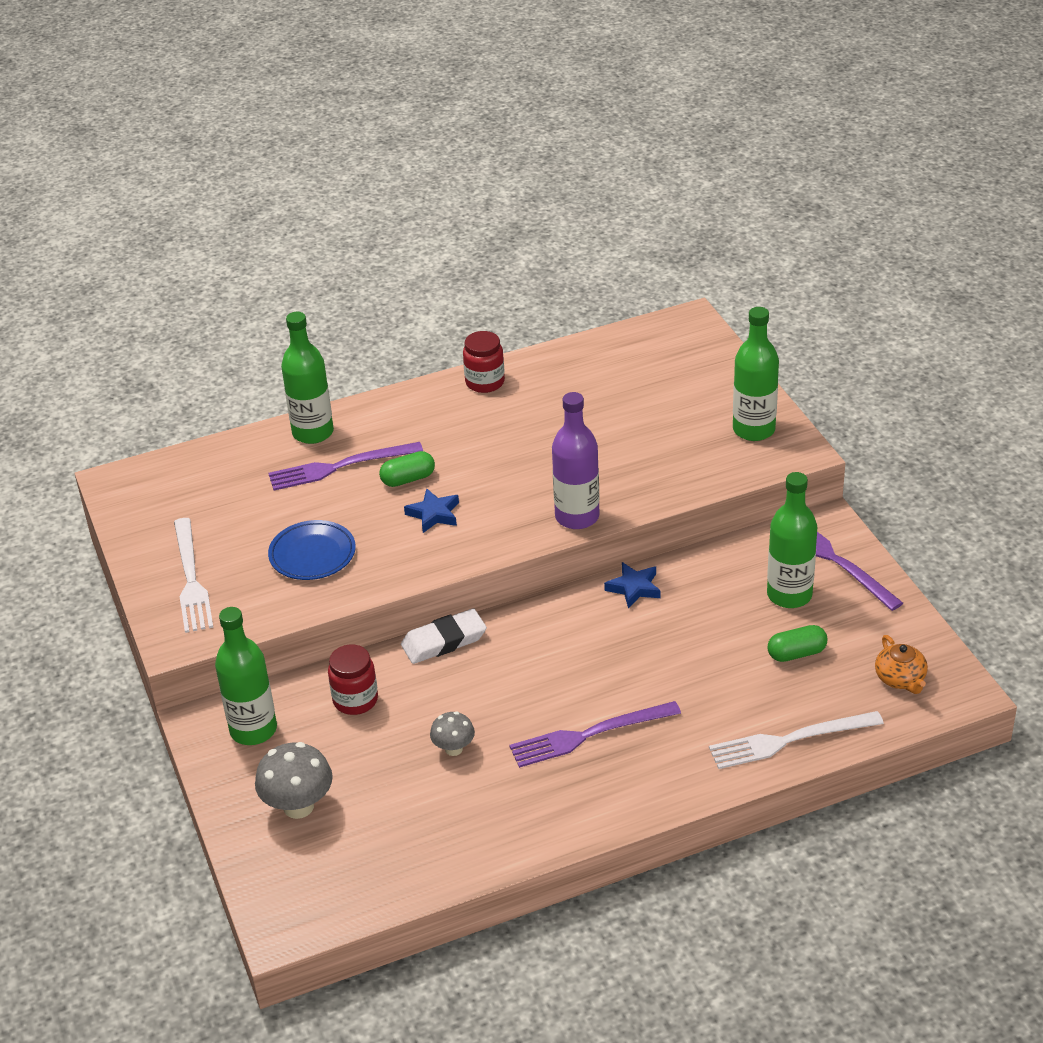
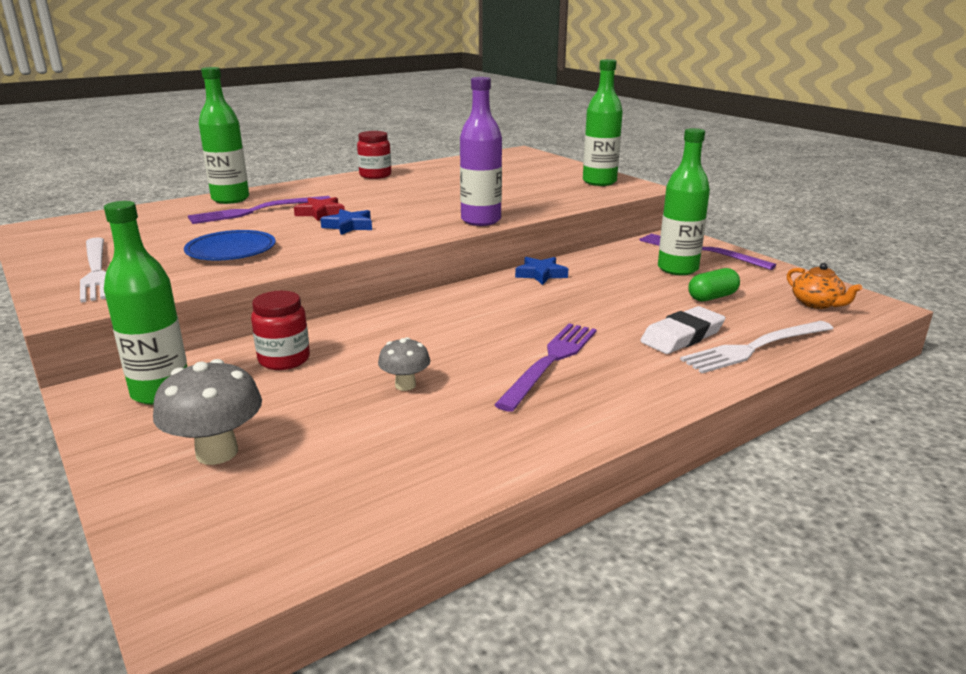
camera: 15 degrees left, 15 degrees down
green capsule [379,451,435,487] -> red star [294,197,345,221]
white eraser [401,608,487,664] -> white eraser moved to [640,306,725,354]
purple fork [509,701,681,768] -> purple fork turned 150 degrees clockwise [494,323,597,412]

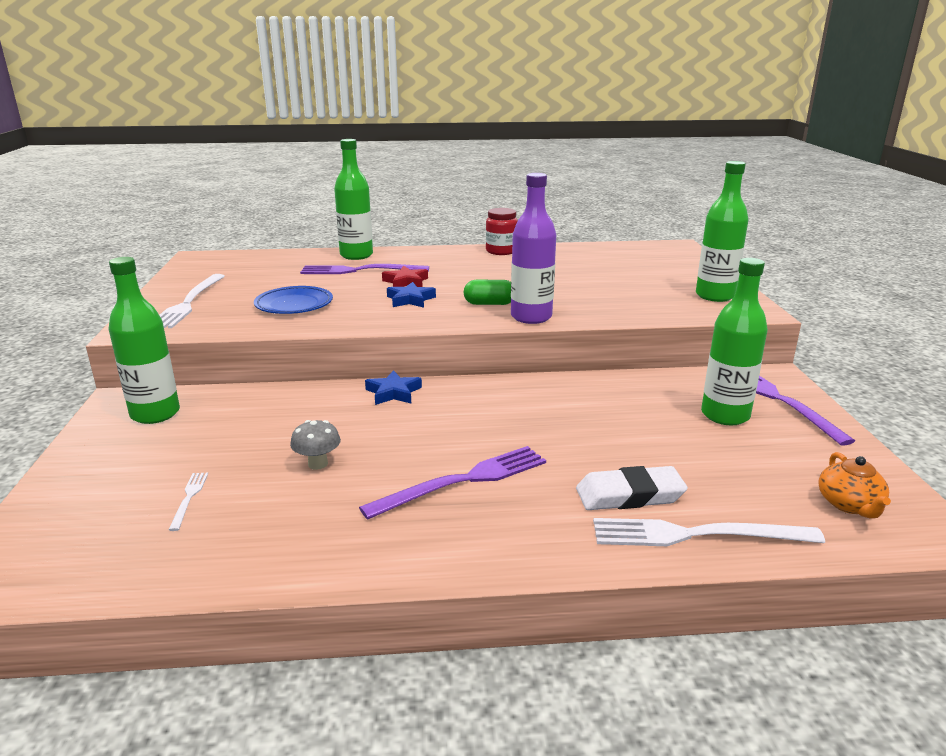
camera: 30 degrees right, 0 degrees up
grey mushroom [153,359,262,465] -> none
red jar [251,291,310,370] -> none
blue star [515,257,568,285] -> blue star moved to [365,370,422,405]
green capsule [688,268,740,302] -> green capsule moved to [464,280,511,305]
none -> white fork [169,473,208,531]

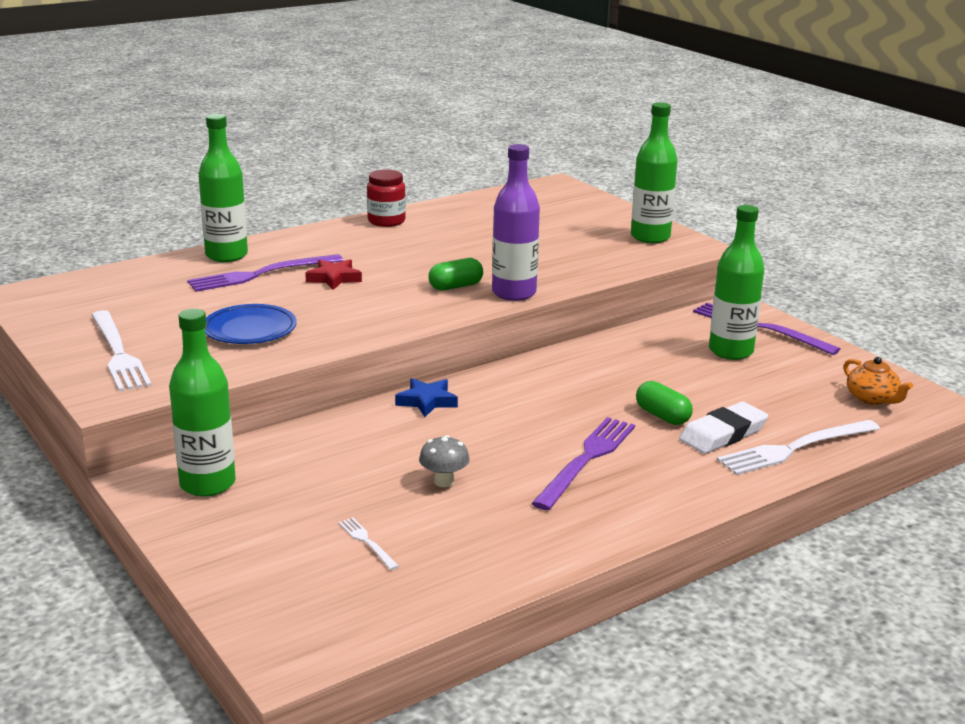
camera: 30 degrees left, 0 degrees up
blue star [387,282,436,308] -> none
none -> green capsule [636,381,693,425]

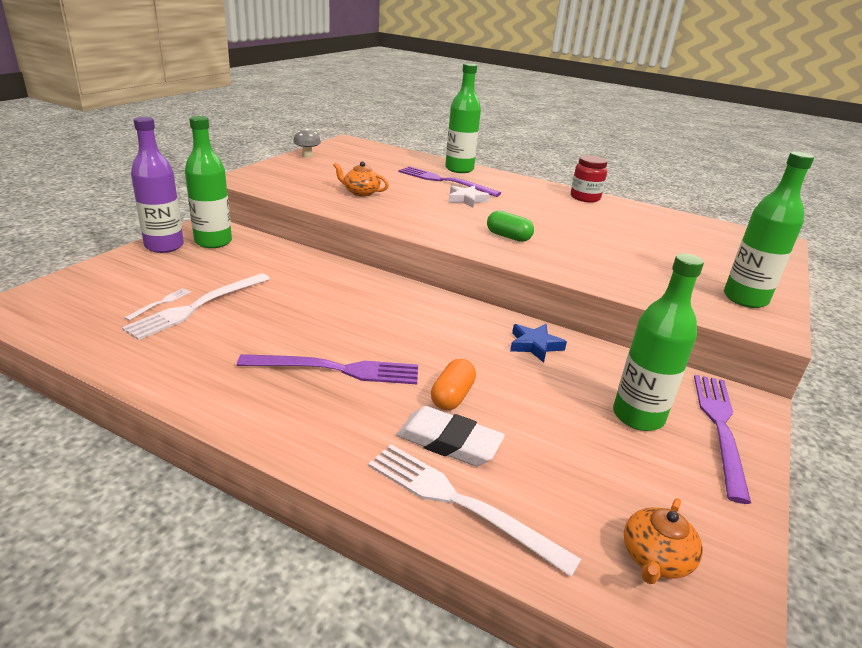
camera: 60 degrees right, 5 degrees up
white fork [92,310,152,392] -> white fork moved to [122,273,270,340]
blue plate [205,304,297,344] -> orange teapot [333,161,389,196]
red star [305,259,362,290] -> white star [448,186,490,208]
blue star [395,378,458,417] -> blue star moved to [510,324,567,363]
grey mushroom [419,435,470,487] -> grey mushroom moved to [293,129,321,158]
purple bottle [492,144,540,301] -> purple bottle moved to [131,117,184,253]
green capsule [636,381,693,425] -> orange capsule [431,359,476,410]

